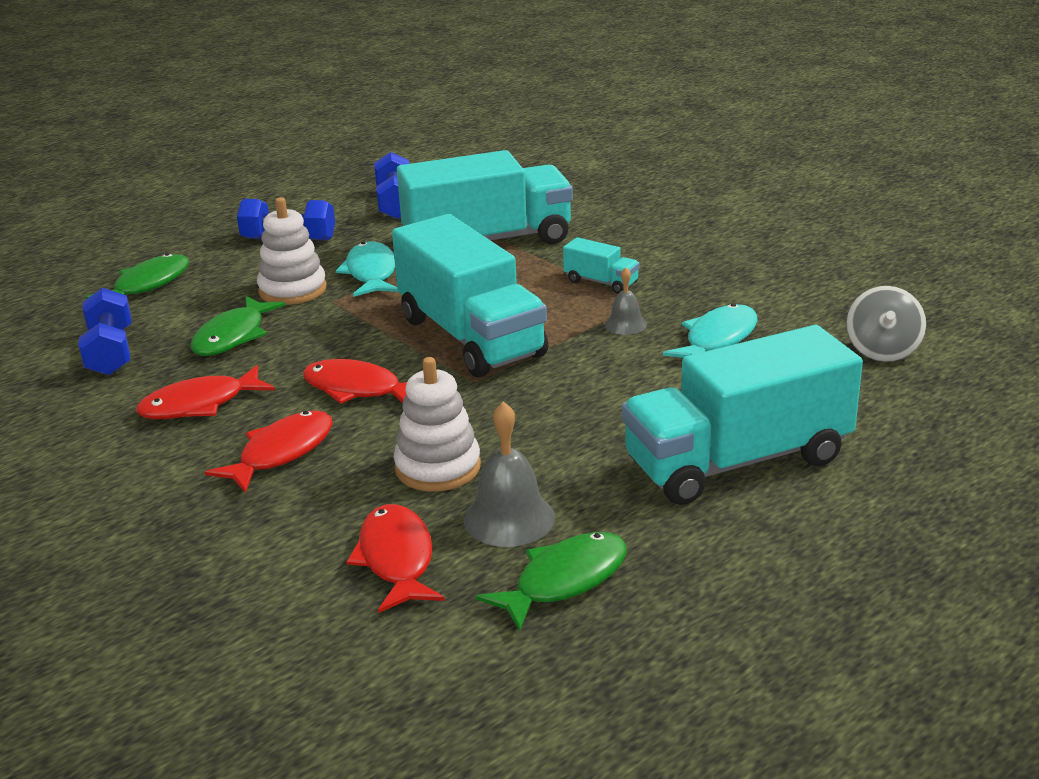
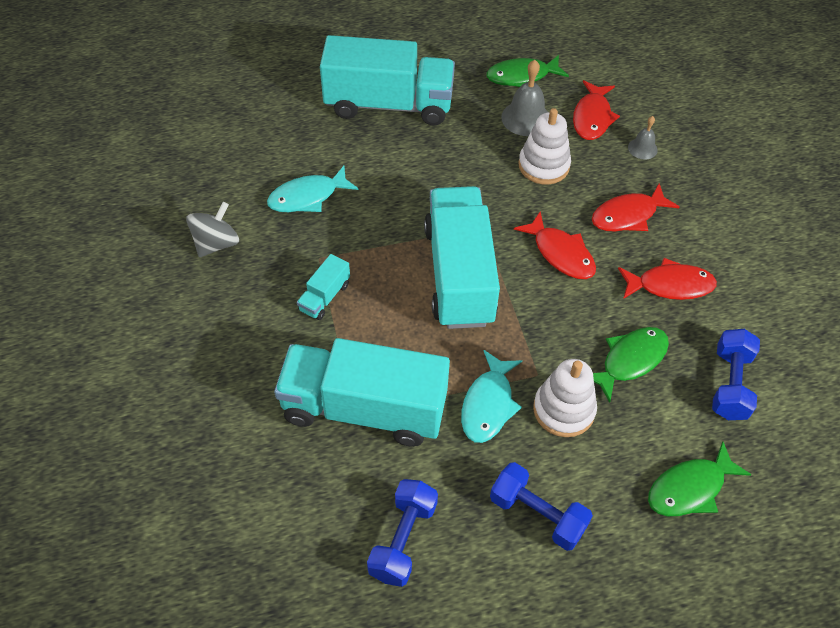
camera: 155 degrees left, 25 degrees up
turquoise truck [563,237,640,294] -> turquoise truck turned 120 degrees counterclockwise [297,254,350,320]
grey bell [605,268,647,335] -> grey bell moved to [628,116,658,159]
grey spinning top [846,286,927,362] -> grey spinning top moved to [186,202,239,257]

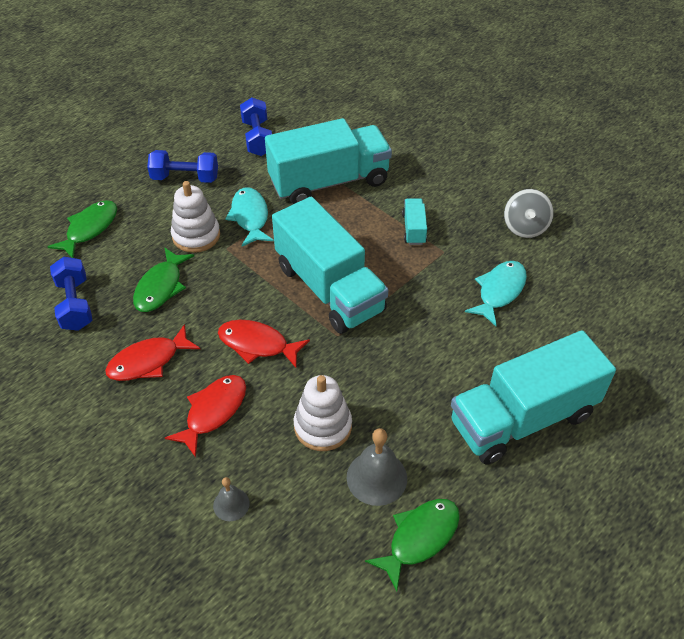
camera: 150 degrees right, 5 degrees down
red fish [573,80,620,140] -> none

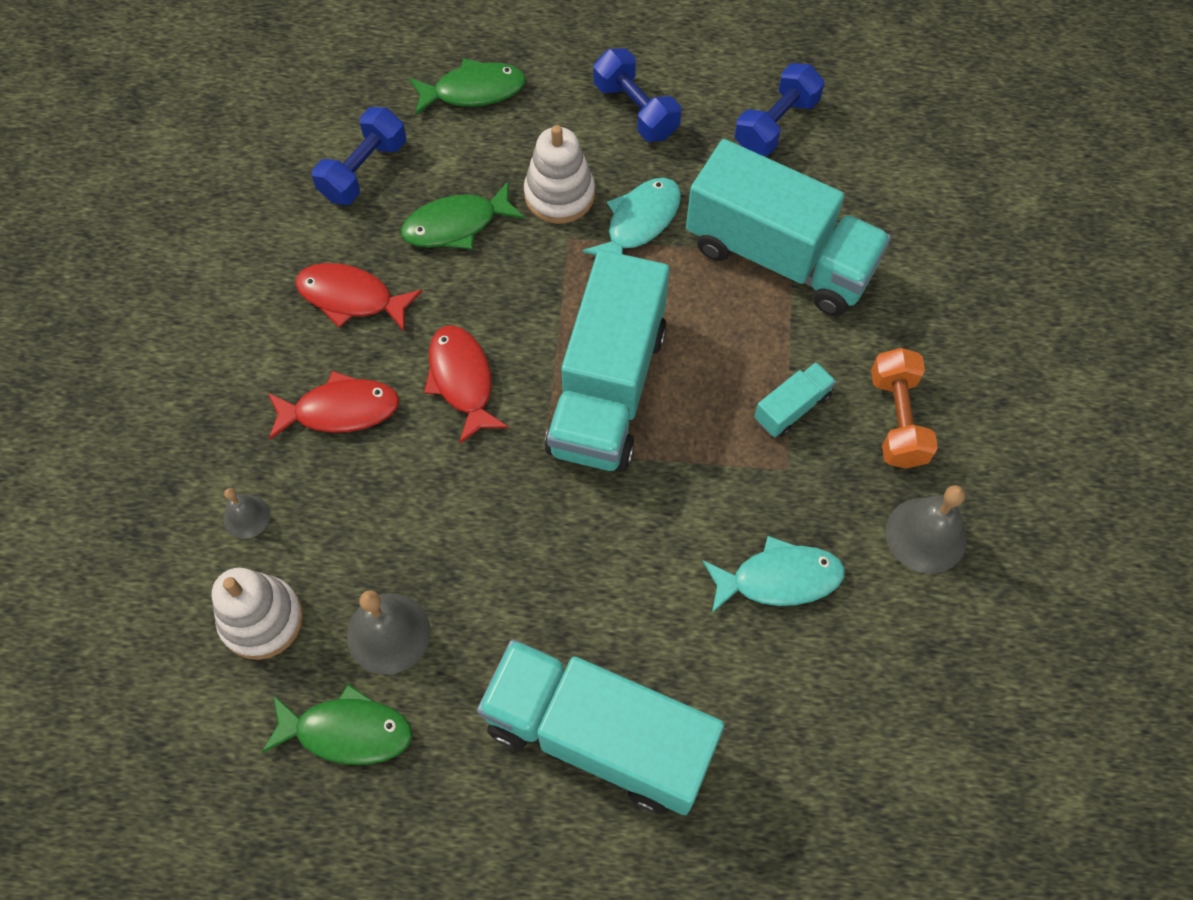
camera: 50 degrees right, 15 degrees up
white stacking toy [294,375,352,451] -> white stacking toy moved to [212,568,303,660]
grey spinning top [504,189,554,238] -> grey bell [886,485,967,574]
none -> orange dumbbell [871,348,938,469]

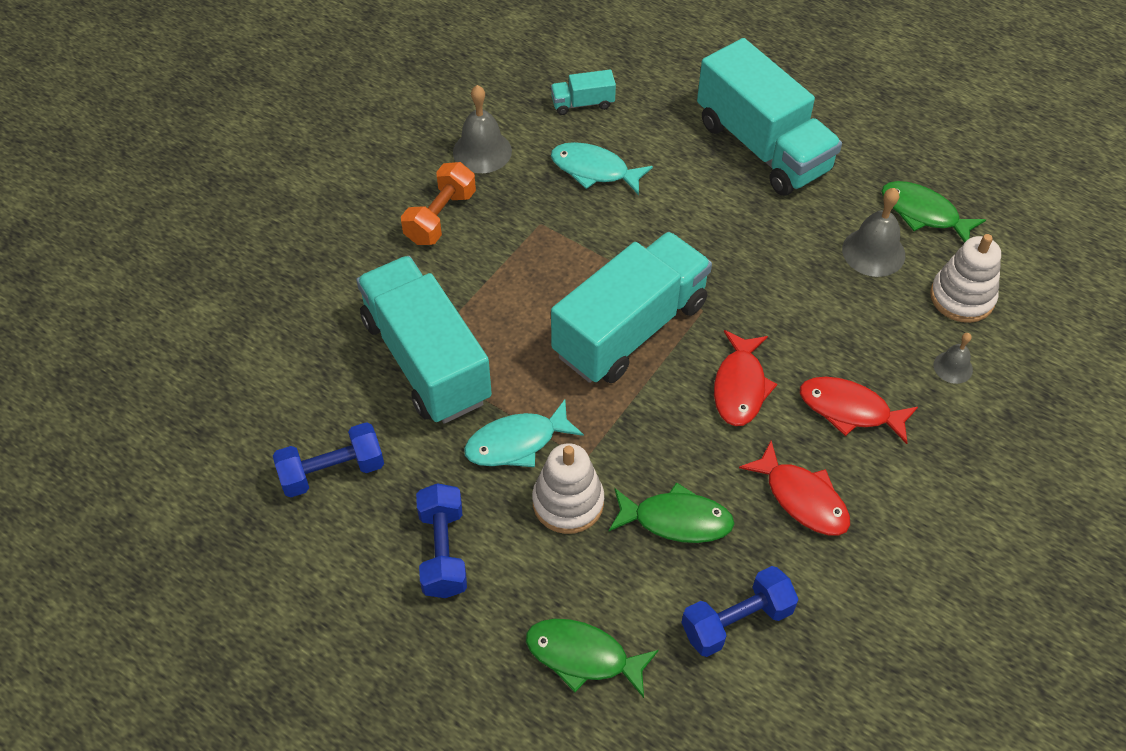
camera: 150 degrees left, 10 degrees down
turquoise truck [754,362,836,437] -> turquoise truck moved to [551,70,616,115]

